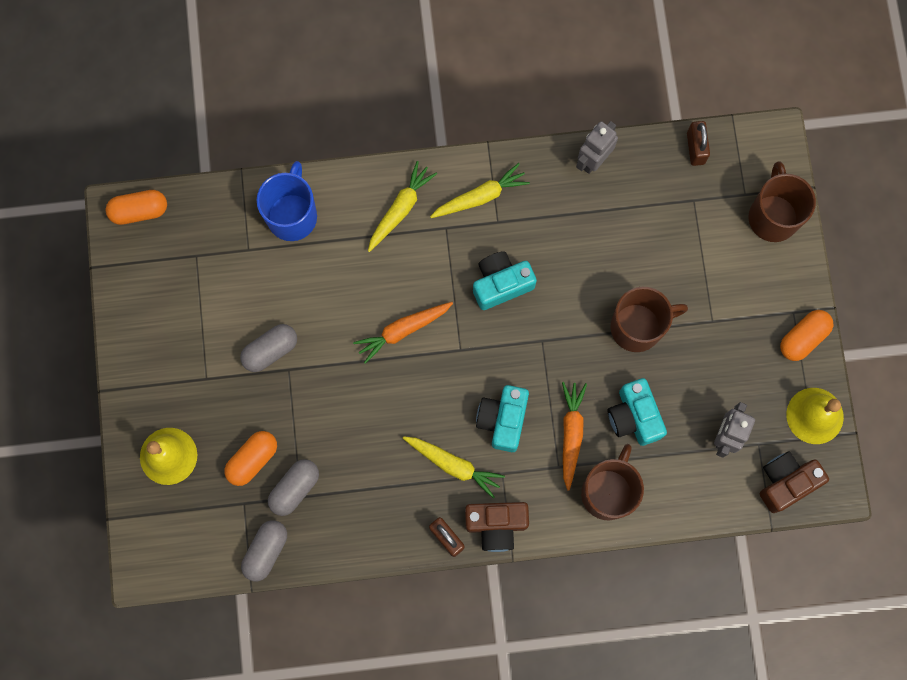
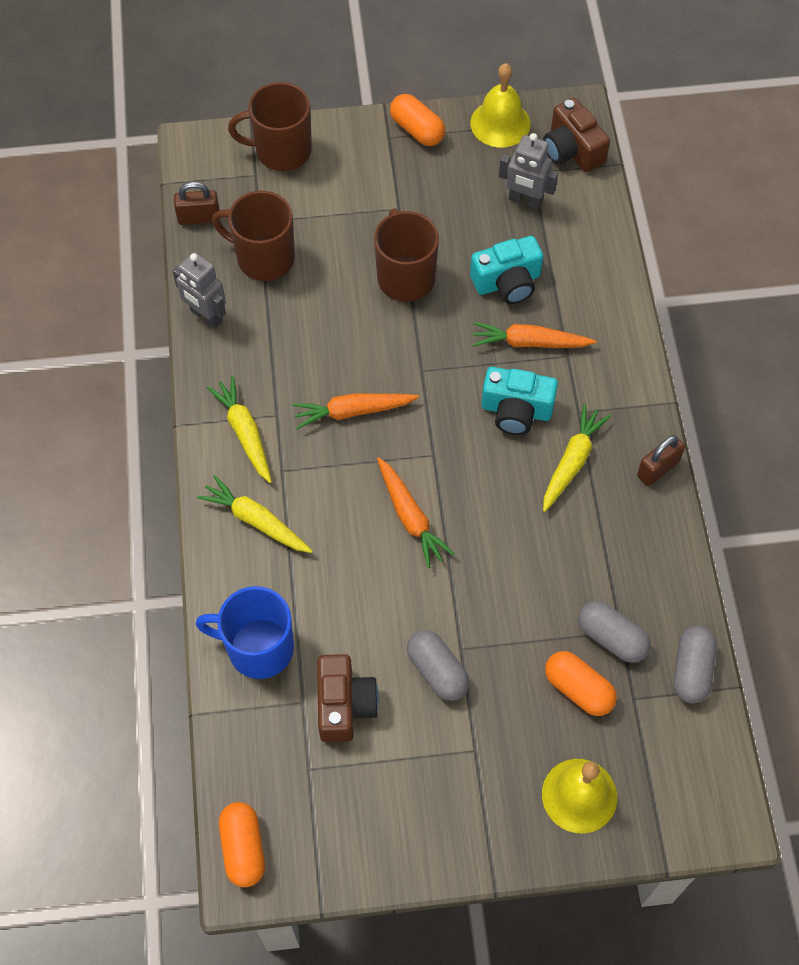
camera: 90 degrees left, 15 degrees down
grey capsule [241,520,287,581] -> grey capsule turned 75 degrees clockwise [674,626,717,704]
brown camera [465,502,529,552] -> brown camera moved to [317,654,379,742]
turquoise camera [473,251,537,310] -> orange carrot [292,394,419,429]
brown mug [581,444,644,520] -> brown mug moved to [212,191,295,281]

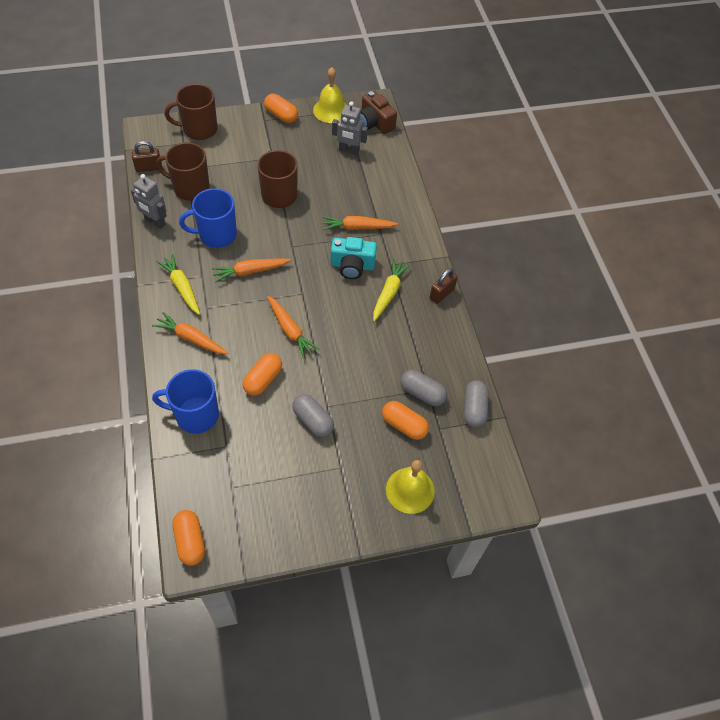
camera: 10 degrees left, 5 degrees down
yellow carrot [197,475,313,553] -> orange carrot [152,312,228,354]
brown camera [317,654,379,742] -> none
turquoise camera [470,236,543,304] -> none
none -> blue mug [179,188,237,248]
none -> orange capsule [243,353,282,396]

